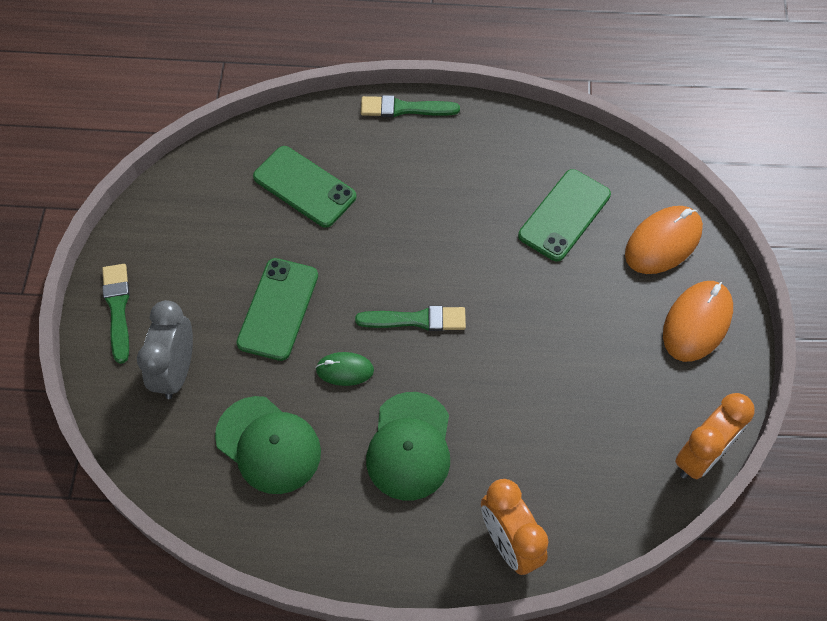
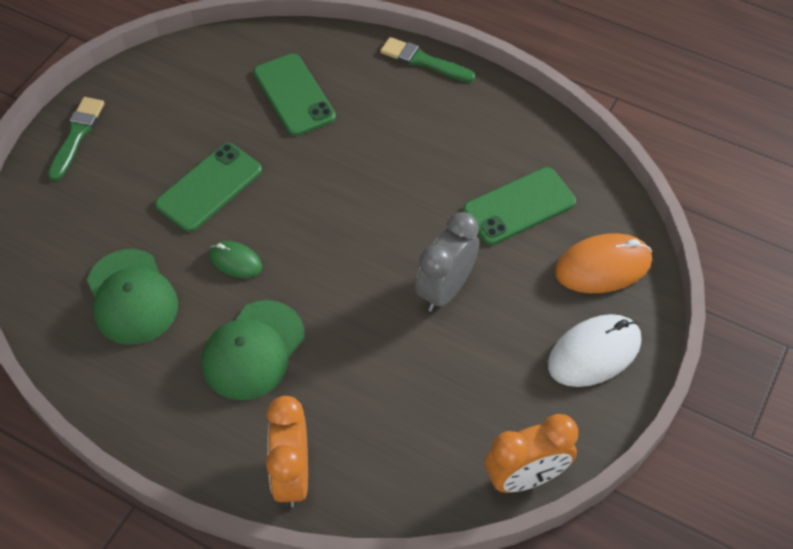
camera: 25 degrees right, 5 degrees down
grey clock [137,300,193,399] -> grey clock moved to [415,212,479,312]
green brush [355,306,466,331] -> none
orange mouse [663,281,733,362] -> white mouse [548,314,641,387]

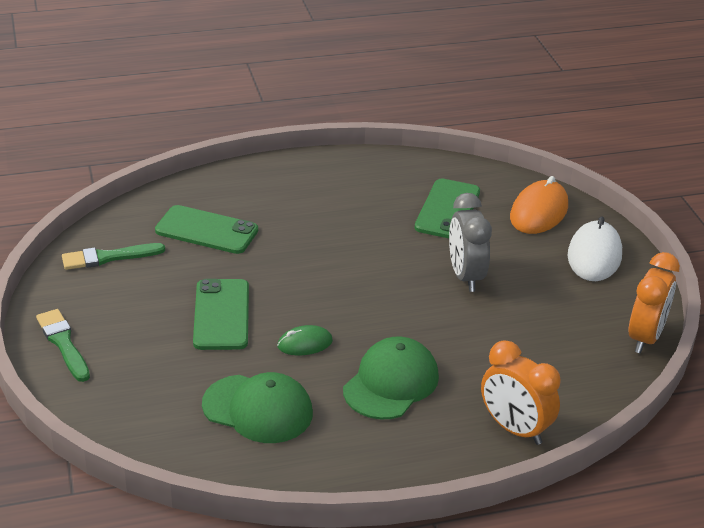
camera: 45 degrees left, 20 degrees down
green cap [202,300,304,400] -> green cap turned 135 degrees counterclockwise [343,337,439,420]
green brush [380,37,475,82] -> green brush moved to [62,243,165,270]

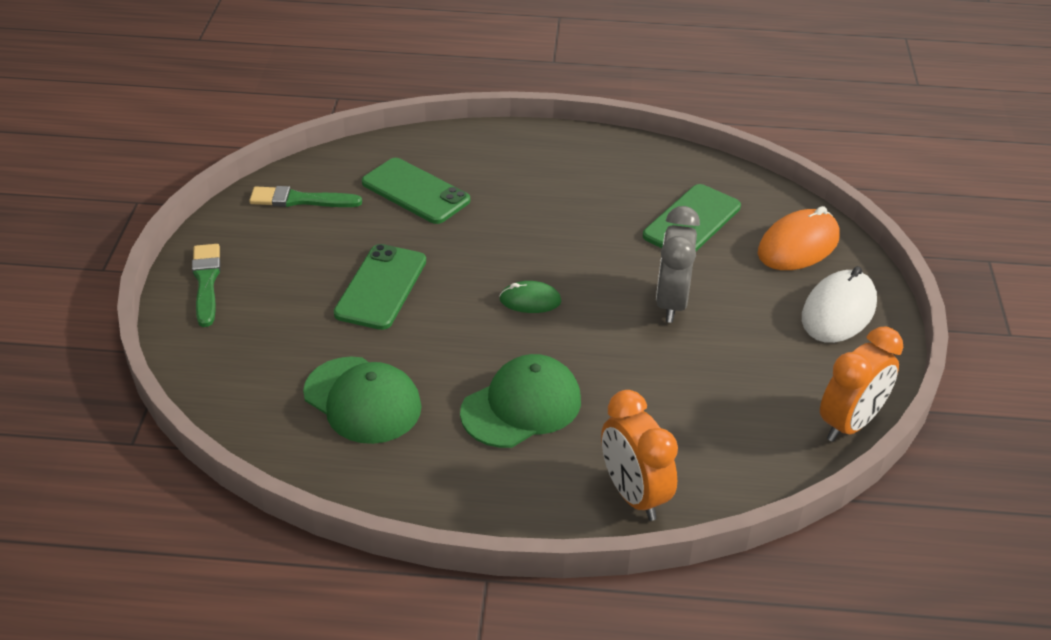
camera: 20 degrees right, 5 degrees up
green mouse [277,325,333,355] -> green mouse moved to [499,281,561,313]

